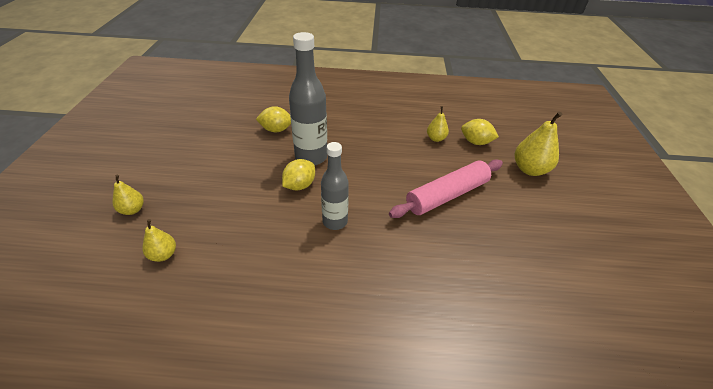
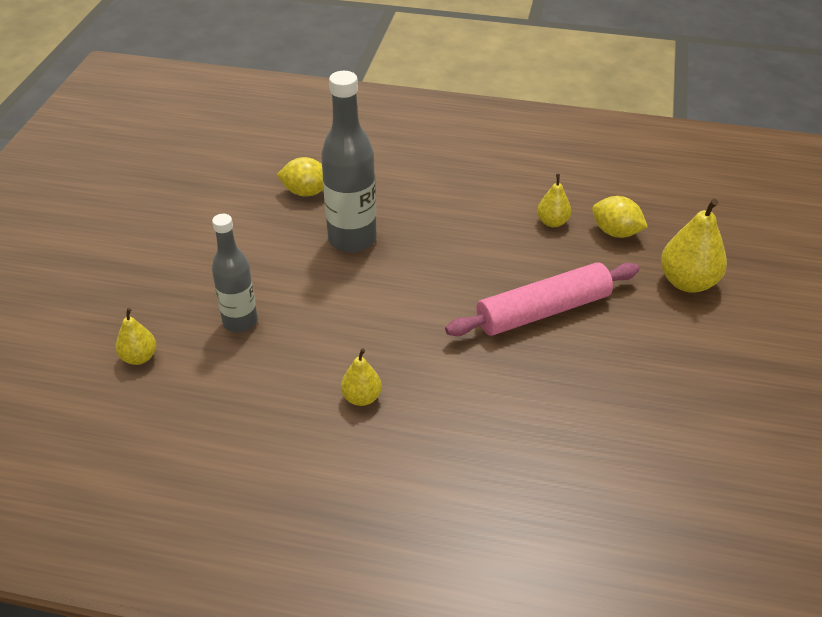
camera: 10 degrees right, 0 degrees up
yellow pear [112,175,144,215] -> yellow pear moved to [341,348,382,406]
yellow lemon [282,159,315,190] -> none
grey bottle [321,142,349,230] -> grey bottle moved to [212,214,258,332]

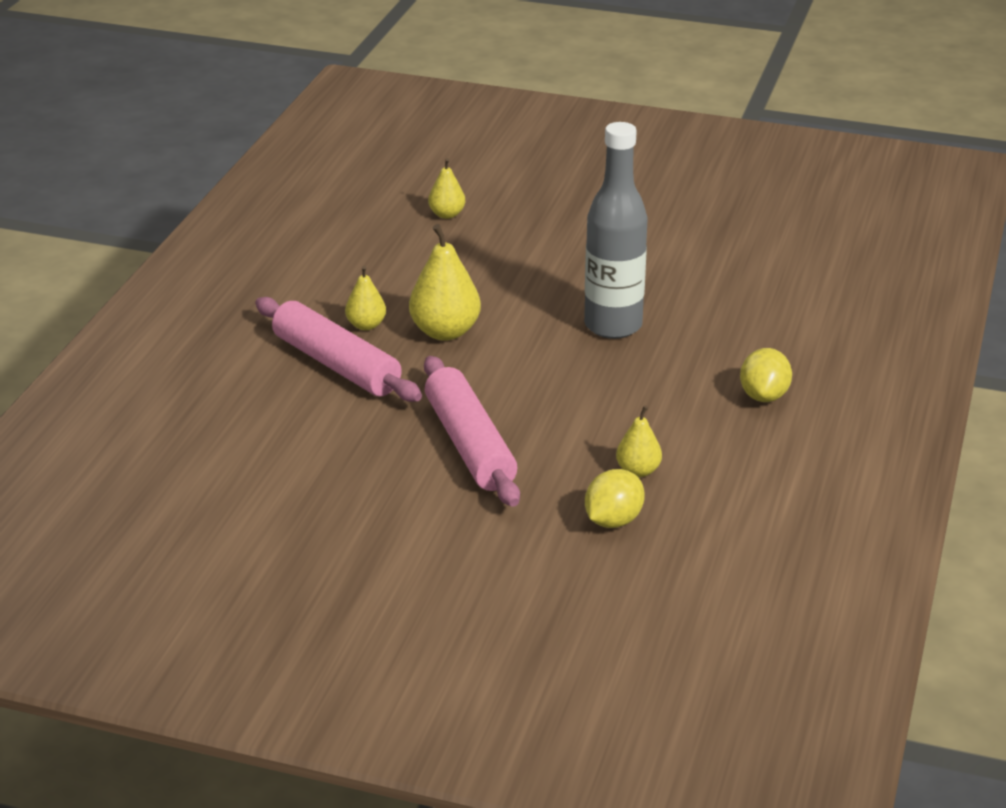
camera: 95 degrees right, 10 degrees down
grey bottle [212,214,258,332] -> none
yellow lemon [276,157,323,197] -> yellow lemon moved to [740,348,792,402]
yellow pear [661,199,727,293] -> yellow pear moved to [409,224,481,341]
none -> pink rolling pin [255,297,422,402]

